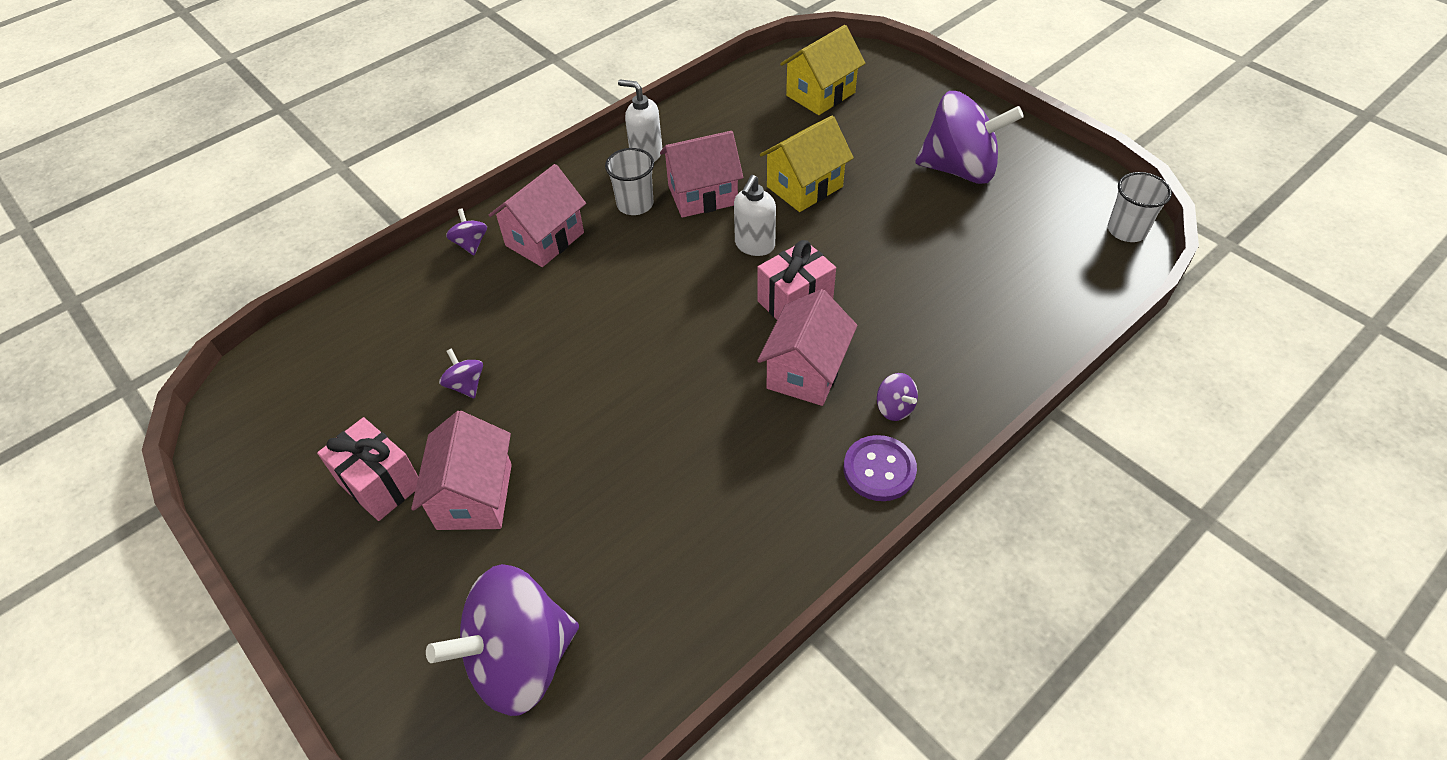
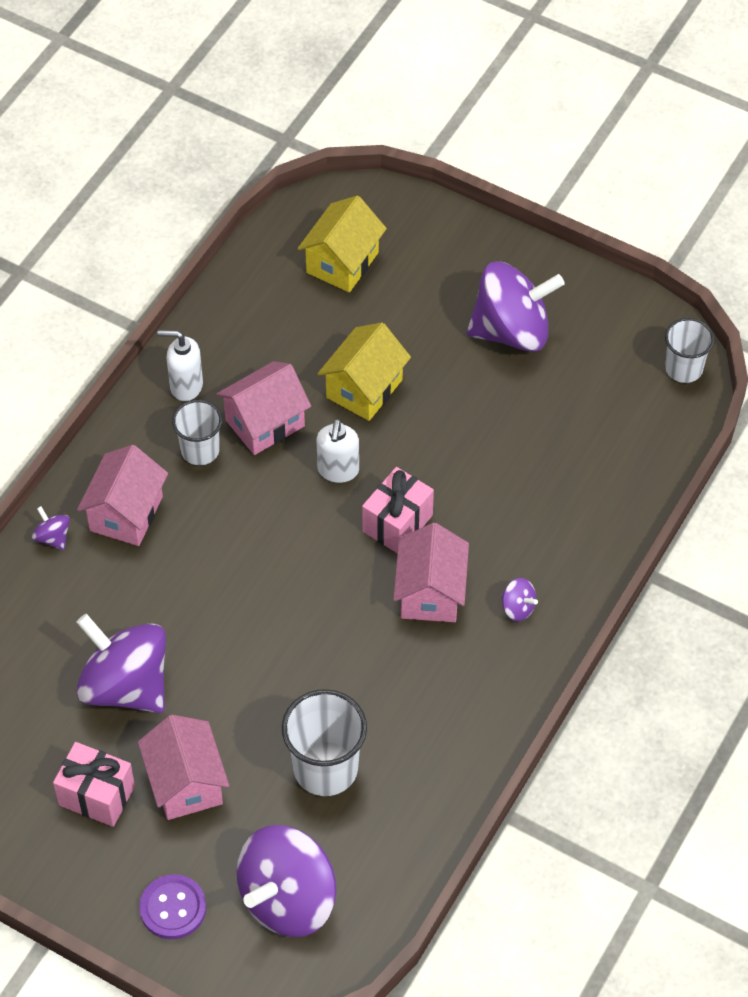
camera: 20 degrees left, 5 degrees up
purple spinning top [439,348,483,398] -> purple spinning top [76,614,166,713], size x2.46
purple button [844,435,917,501] -> purple button moved to [139,874,206,939]
none -> white cup [282,689,367,796]

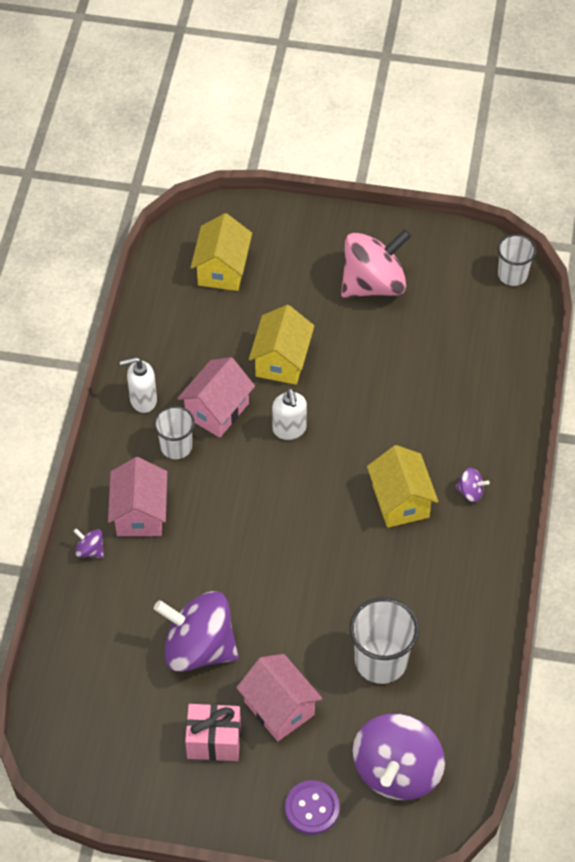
camera: 20 degrees left, 0 degrees up
pink gift [362,467,434,554] -> none
pink house [393,523,469,622] -> yellow house [367,445,438,528]
purple spinning top [467,261,565,352] -> pink spinning top [341,229,411,298]

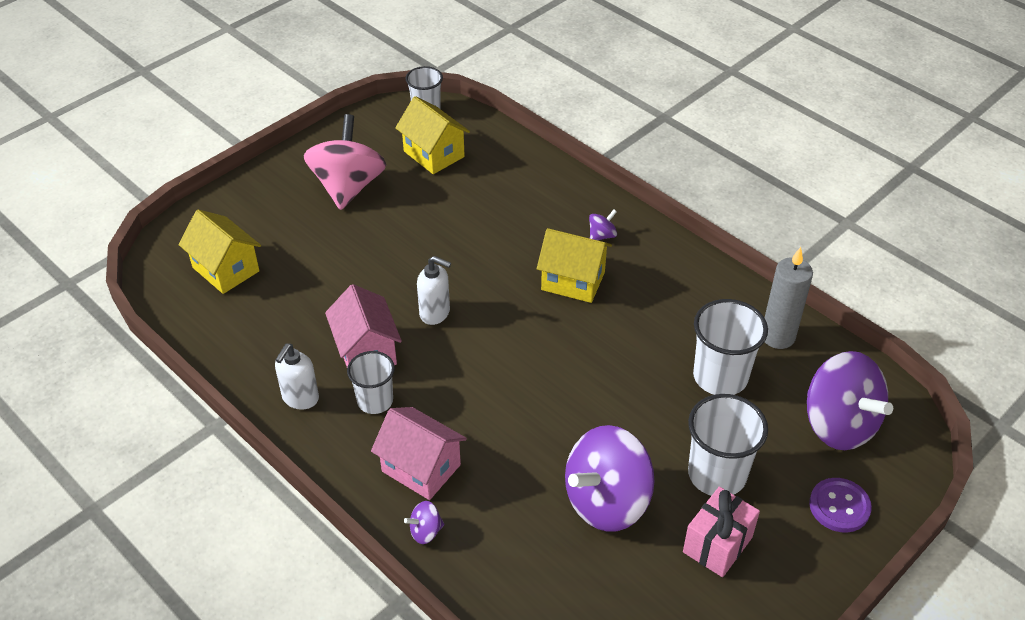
camera: 55 degrees left, 10 degrees down
pink house [236,654,323,741] -> white cup [688,394,768,496]
yellow house [249,305,314,385] -> yellow house moved to [395,96,470,174]
none -> grey candle [764,247,813,349]

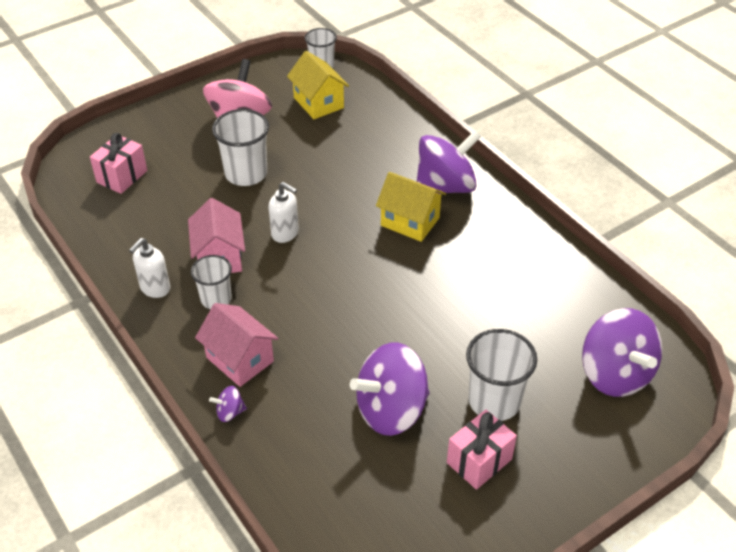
camera: 10 degrees right, 0 degrees up
yellow house [178,209,261,294] -> pink gift [90,133,147,194]
purple spinning top [589,209,617,240] -> purple spinning top [417,130,482,194], size x2.46
white cup [693,299,768,395] -> white cup moved to [212,109,269,186]
grey candle [764,247,813,349] -> none
purple button [809,478,872,533] -> none

